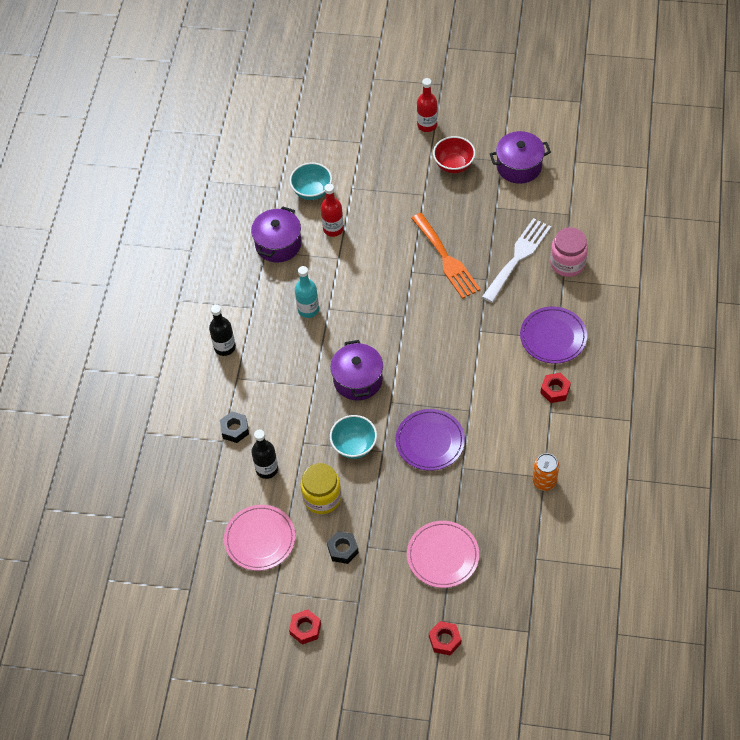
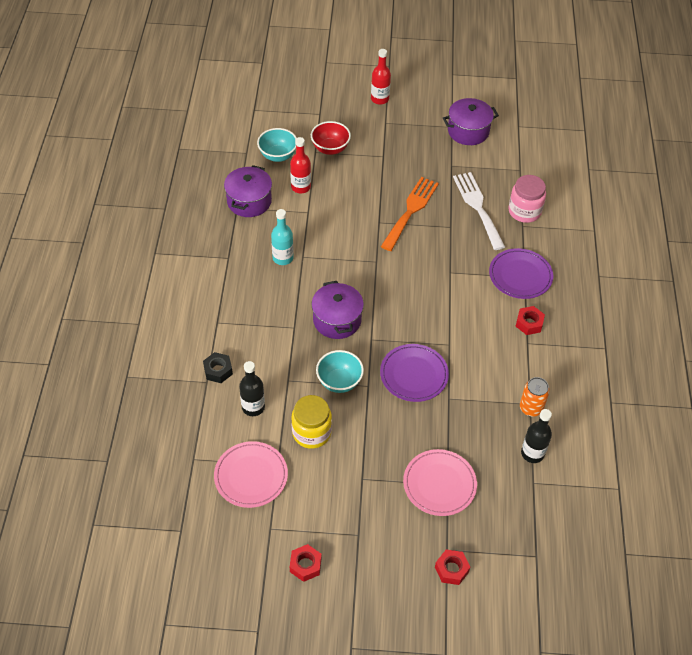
camera: 10 degrees left, 5 degrees down
black bottle [209,305,236,356] -> black bottle moved to [521,409,552,463]
black nut [327,531,359,564] -> none
orange fork [411,213,481,299] -> orange fork turned 120 degrees counterclockwise [381,177,439,251]
red bowl [433,136,475,173] -> red bowl moved to [311,121,351,155]
white fork [482,218,551,303] -> white fork turned 45 degrees counterclockwise [453,172,505,250]

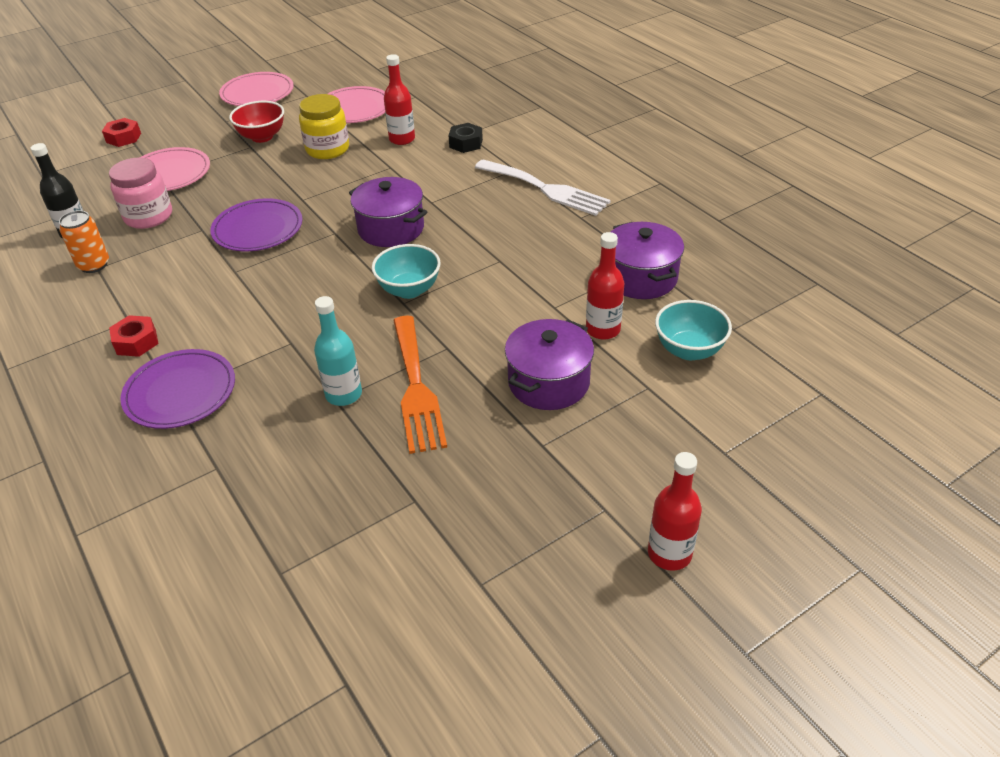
camera: 145 degrees right, 10 degrees down
black bottle [239,361,265,416] -> red bottle [384,54,415,145]
turquoise bottle [271,209,294,265] -> turquoise bottle moved to [314,296,362,406]
red nut [290,544,322,582] -> pink plate [219,72,294,106]
red bowl [311,121,351,155] -> red bowl moved to [229,101,284,143]
turquoise bowl [316,350,364,393] -> turquoise bowl moved to [372,244,441,299]
purple pot [443,98,499,145] -> purple pot moved to [505,319,594,410]
white fork [453,172,505,250] -> white fork moved to [475,159,611,216]
pink jar [508,175,546,223] -> pink jar moved to [109,158,172,229]

